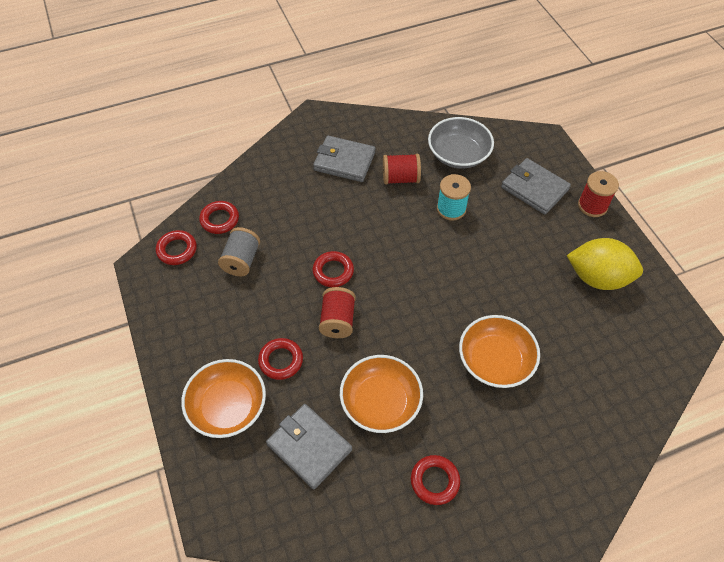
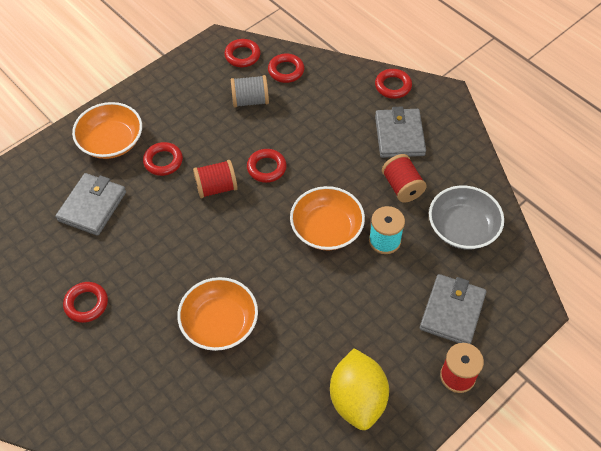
camera: 70 degrees right, 0 degrees up
orange bowl [340,355,423,433] -> orange bowl moved to [290,186,365,250]
none -> red ring [375,69,412,99]

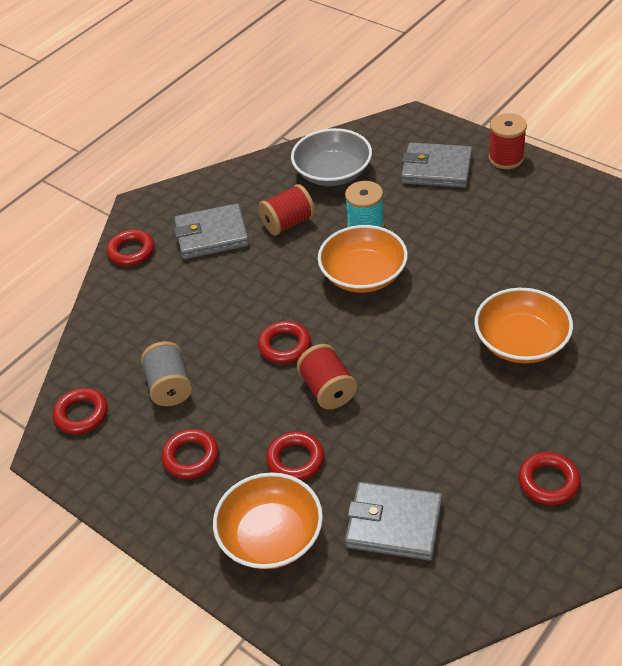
camera: 95 degrees left, 10 degrees down
red ring [268,54,304,83] -> red ring moved to [161,429,219,479]
yellow lemon [330,348,389,430] -> none

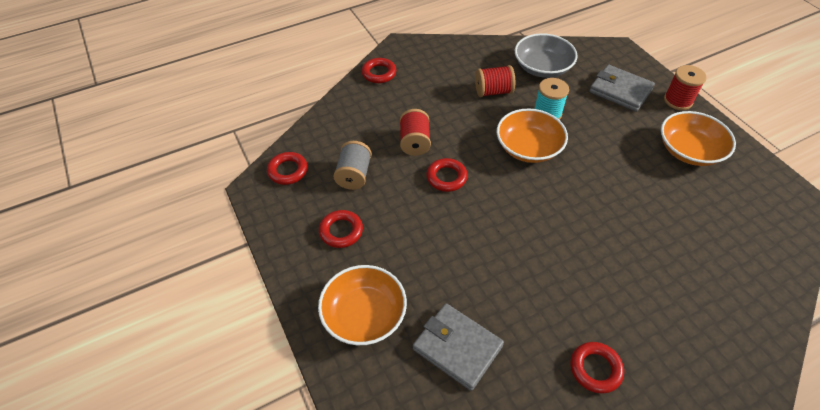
camera: 20 degrees right, 5 degrees up
grey wallet [174,203,249,259] -> none
red ring [266,431,324,481] -> none
red spool [297,344,357,409] -> red spool moved to [400,109,431,156]
orange bowl [474,288,573,363] -> orange bowl moved to [661,111,736,166]

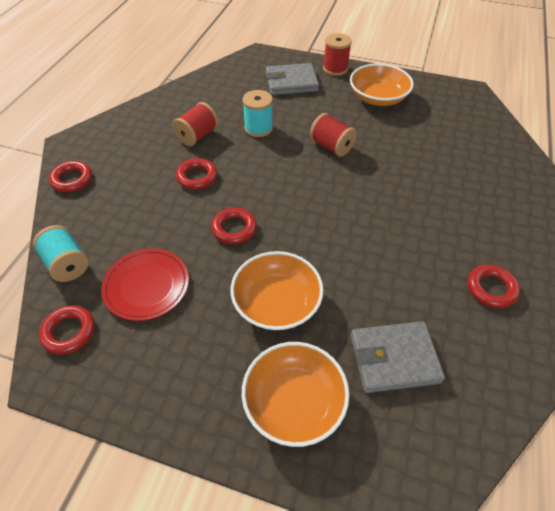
camera: 45 degrees left, 0 degrees up
red ring [319,210,363,248] -> red ring moved to [176,158,217,190]
grey spool [333,141,372,190] -> red plate [101,248,189,321]
red spool [400,109,431,156] -> red spool moved to [310,113,357,157]
orange bowl [497,108,568,163] -> orange bowl moved to [230,251,324,330]
grey bowl [515,33,578,78] -> none
none -> turquoise spool [33,225,89,282]

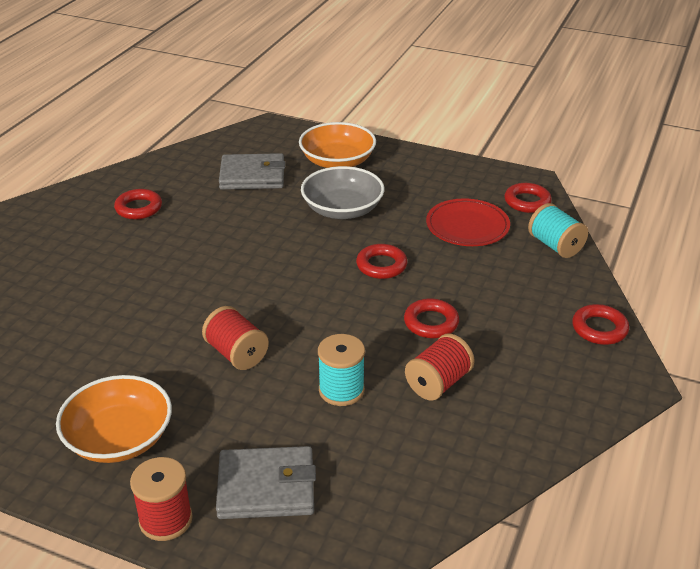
camera: 175 degrees left, 15 degrees down
orange bowl [230,251,324,330] -> grey bowl [301,166,384,219]

